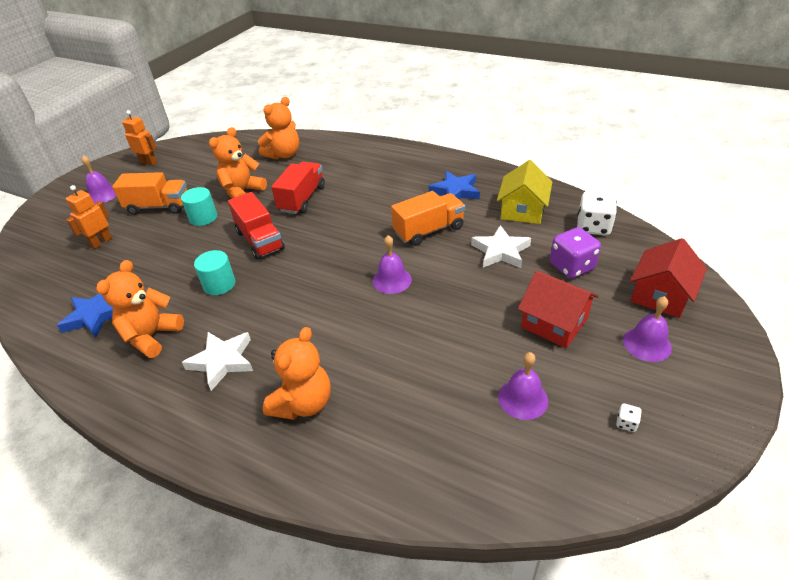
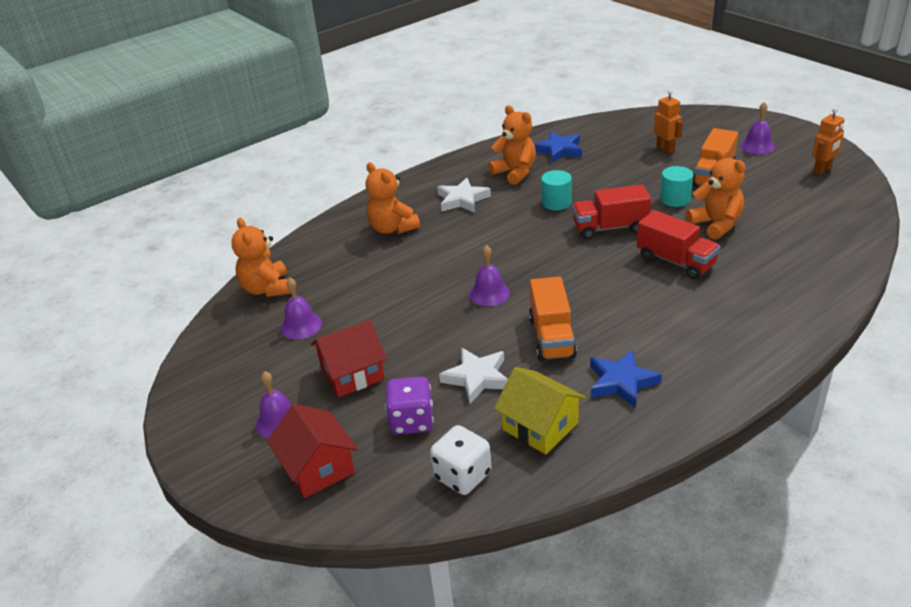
camera: 115 degrees right, 5 degrees down
orange teddy bear [258,97,299,160] -> orange teddy bear moved to [231,218,291,297]
white dice [616,403,642,432] -> none

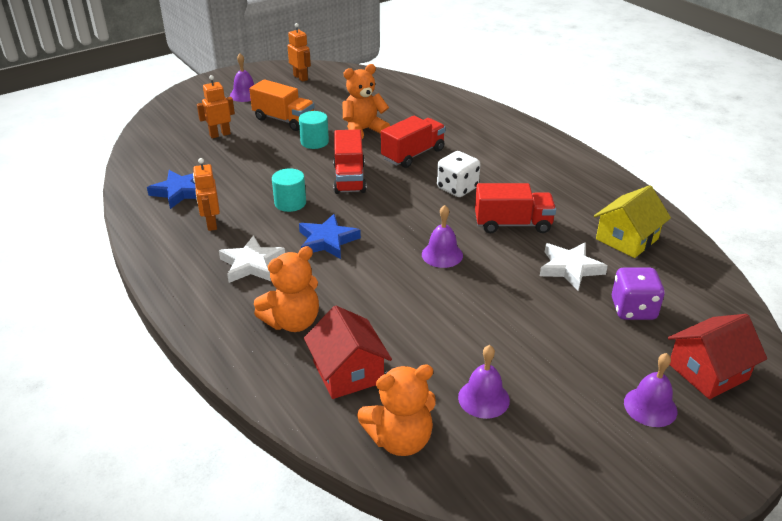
camera: 90 degrees left, 0 degrees up
red house [311,320,387,397] -> red house moved to [304,306,392,399]
white dice [430,425,491,495] -> white dice moved to [437,151,480,197]
orange teddy bear [488,105,536,185] -> orange robot [193,158,220,231]
orange truck [529,277,577,361] -> red truck [475,183,556,233]
blue star [590,349,662,408] -> blue star moved to [299,214,361,259]

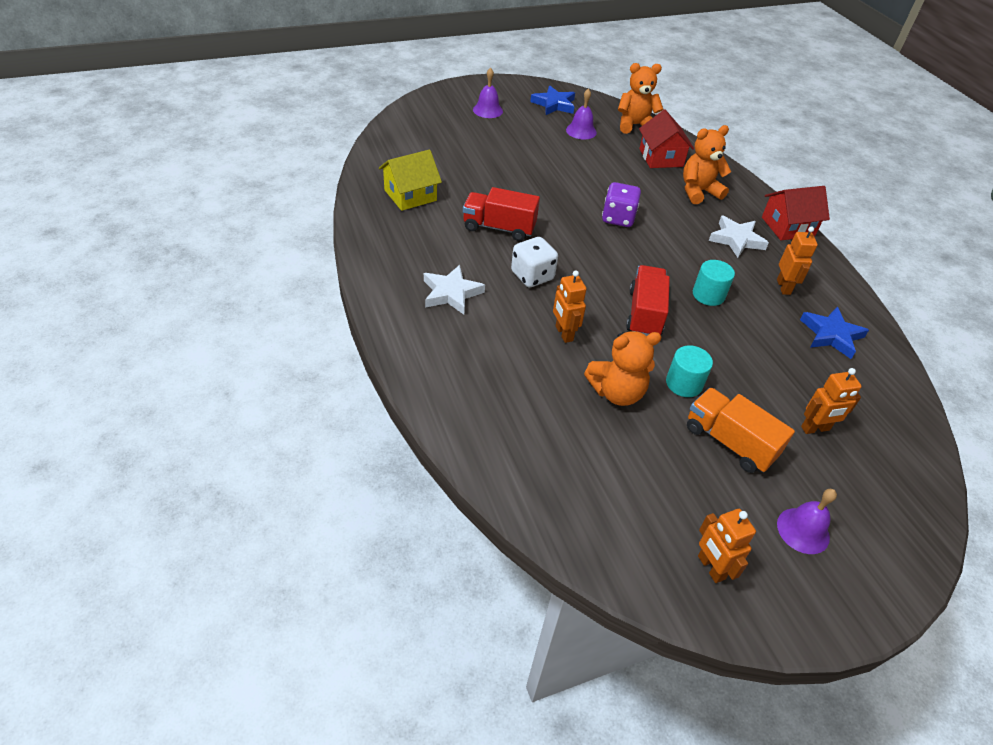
camera: 170 degrees left, 10 degrees up
blue star [299,214,361,259] -> blue star moved to [530,85,575,115]
red truck [381,116,446,168] -> orange robot [553,271,587,343]
purple bell [422,205,463,268] -> none
white star [540,243,608,290] -> white star moved to [424,265,485,315]
purple dice [612,268,665,320] -> purple dice moved to [602,182,641,227]
red house [668,314,767,399] -> red house moved to [762,186,830,240]

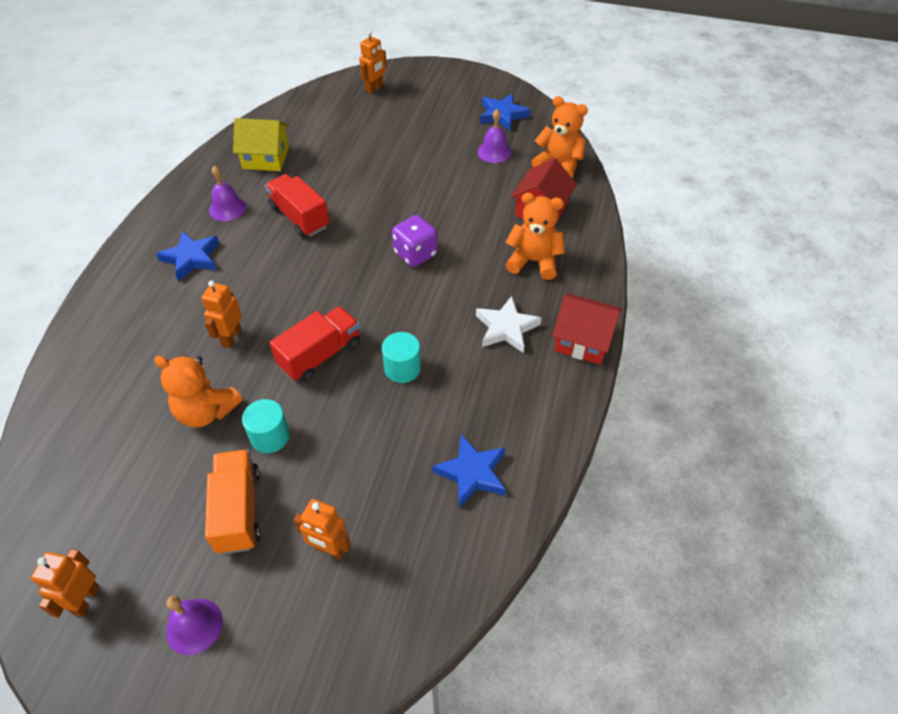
camera: 40 degrees right, 5 degrees up
white star [424,265,485,315] -> blue star [156,231,220,282]
purple bell [473,68,503,118] -> purple bell moved to [209,165,247,221]
white dice [511,237,558,287] -> none
orange robot [777,226,818,295] -> orange robot moved to [359,31,387,94]

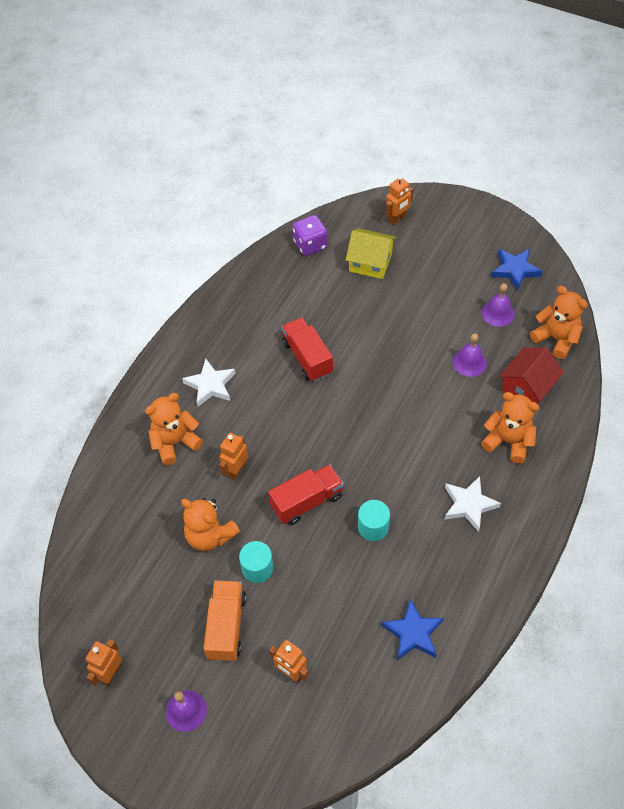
camera: 15 degrees right, 5 degrees up
blue star [156,231,220,282] -> white star [182,358,235,407]
purple bell [209,165,247,221] -> purple bell moved to [453,333,487,377]
yellow house [233,118,289,171] -> yellow house moved to [346,228,397,279]
purple dice [392,215,438,267] -> purple dice moved to [293,215,328,256]
red house [552,293,622,365] -> none
none -> orange teddy bear [145,393,203,465]

